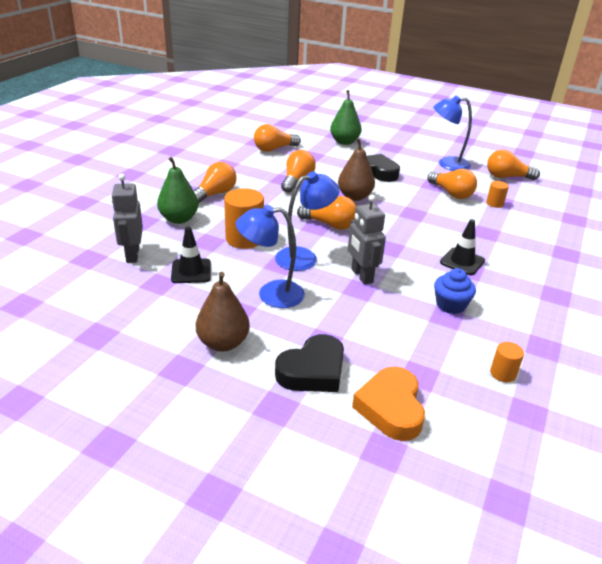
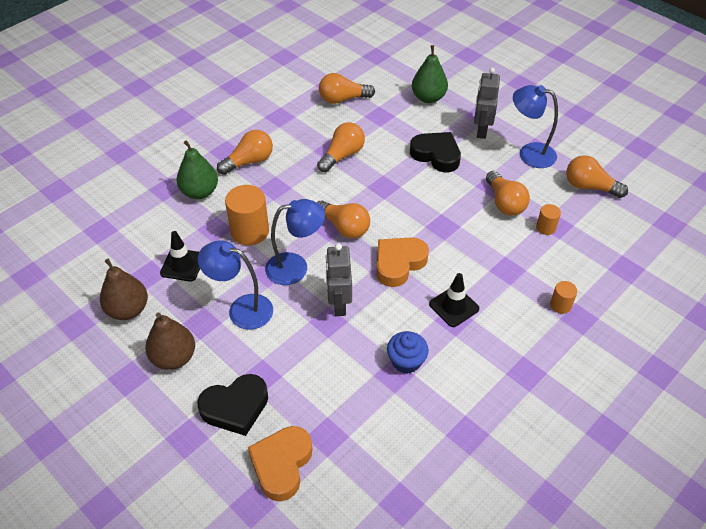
camera: 20 degrees right, 15 degrees up
grey robot [111,174,143,263] -> grey robot moved to [474,68,500,139]
brown pear [338,138,375,201] -> brown pear moved to [100,259,148,320]
orange cylinder [490,342,524,382] -> orange cylinder moved to [550,281,577,314]
none -> orange heart [376,237,429,287]

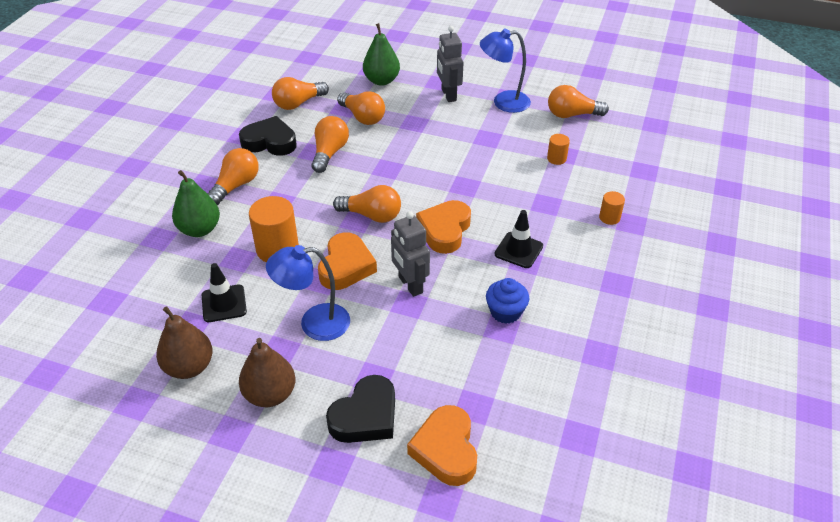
camera: 25 degrees left, 5 degrees down
blue lamp [265,199,325,285] -> orange heart [318,232,377,290]
black heart [410,132,461,172] -> black heart moved to [239,116,297,156]
orange light bulb [486,171,530,216] -> orange light bulb moved to [337,91,385,125]

